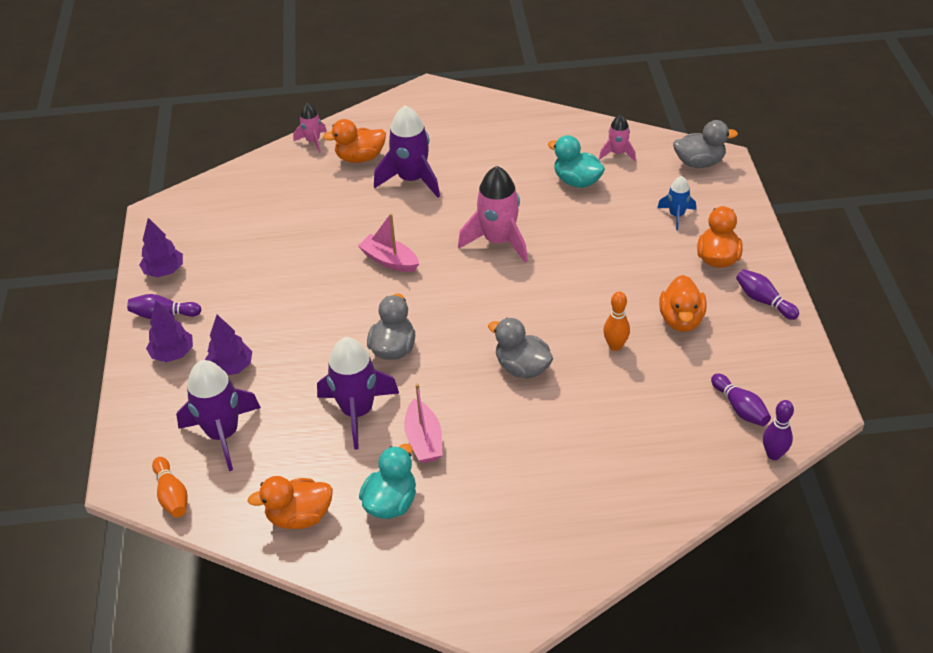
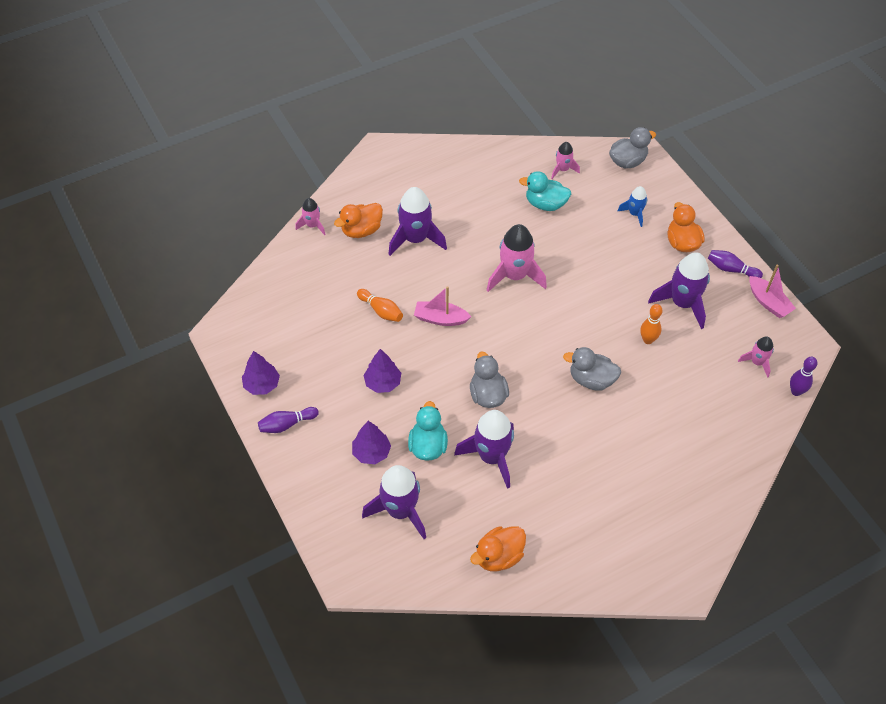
camera: 25 degrees left, 10 degrees up
purple tree [146,301,193,362] -> purple tree moved to [364,349,401,393]
orange bowling pin [152,457,188,517] -> orange bowling pin moved to [357,289,403,322]
turquoise duck [359,444,416,519] -> turquoise duck moved to [408,401,448,461]
pink boat [404,383,443,463] -> pink boat moved to [749,264,796,318]
orange duck [659,275,706,332] -> purple rocket [648,252,710,329]
purple bowling pin [711,373,771,426] -> pink rocket [738,337,774,378]

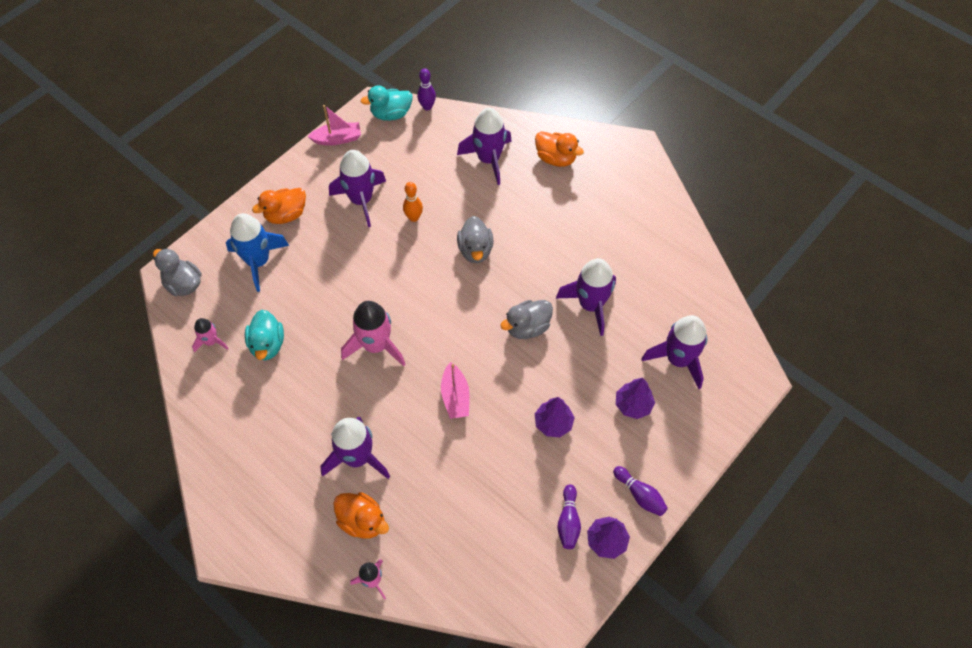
camera: 110 degrees left, 5 degrees up
orange bowling pin [357,289,403,322] -> none
turquoise duck [408,401,448,461] -> turquoise duck moved to [361,85,413,121]
orange duck [470,526,526,571] -> orange duck moved to [535,131,584,167]
blue rocket [617,186,648,227] -> blue rocket [226,213,289,292], size x1.86
purple bowling pin [708,250,763,278] -> purple bowling pin moved to [557,484,581,549]
pink rocket [738,337,774,378] -> none
pink boat [749,264,796,318] -> pink boat turned 45 degrees clockwise [308,105,361,145]
none -> purple rocket [457,108,512,185]

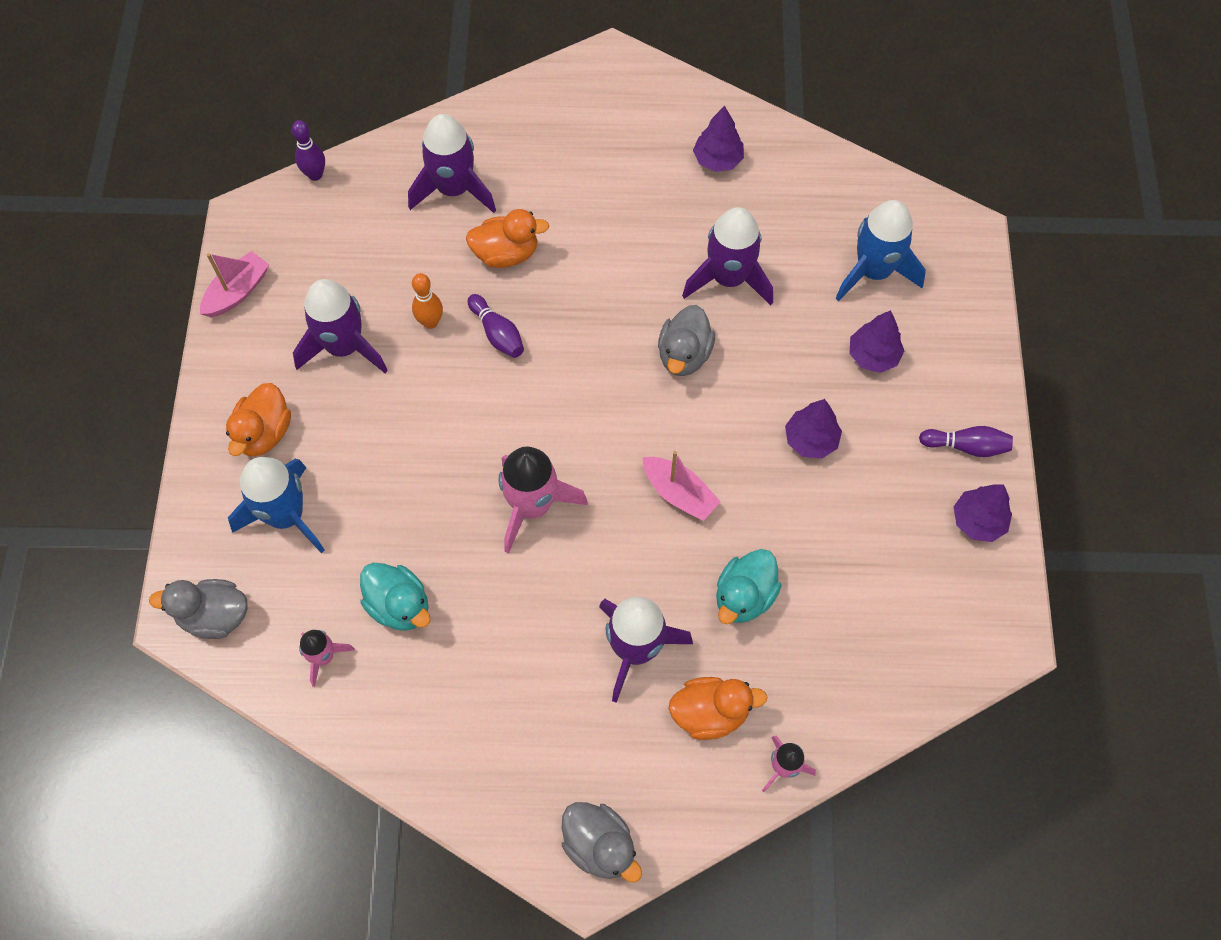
camera: 40 degrees left, 5 degrees up
turquoise duck [361,85,413,121] -> turquoise duck moved to [716,549,782,624]
grey duck [457,216,493,263] -> grey duck moved to [562,802,642,882]
orange duck [535,131,584,167] -> orange duck moved to [466,209,549,268]
purple bowling pin [557,484,581,549] -> purple bowling pin moved to [468,294,524,358]
purple rocket [641,315,708,389] -> blue rocket [835,200,926,301]
none -> purple tree [693,106,744,172]

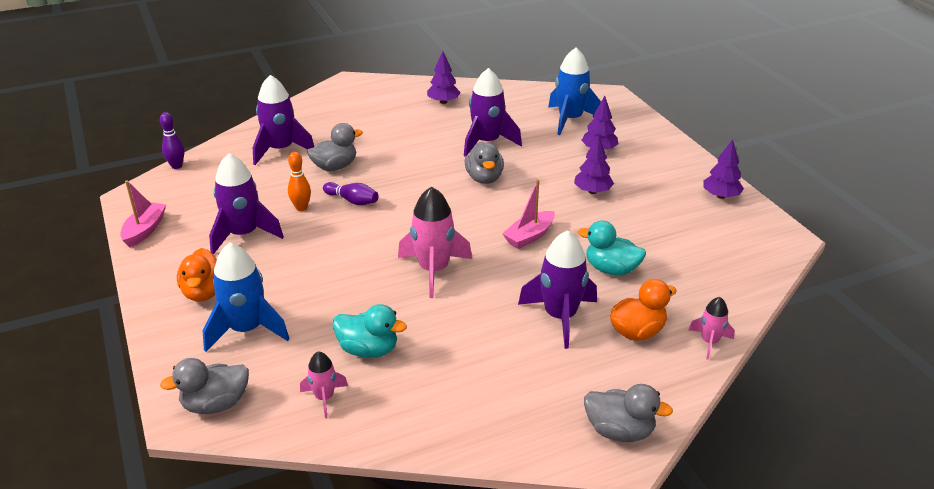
camera: 25 degrees left, 30 degrees down
orange duck [466,209,549,268] -> grey duck [307,123,363,171]
pink boat [643,451,721,521] -> pink boat turned 120 degrees clockwise [502,179,555,249]
turquoise duck [716,549,782,624] -> turquoise duck turned 105 degrees clockwise [578,220,646,275]
purple bowling pin [919,426,1013,457] -> none

